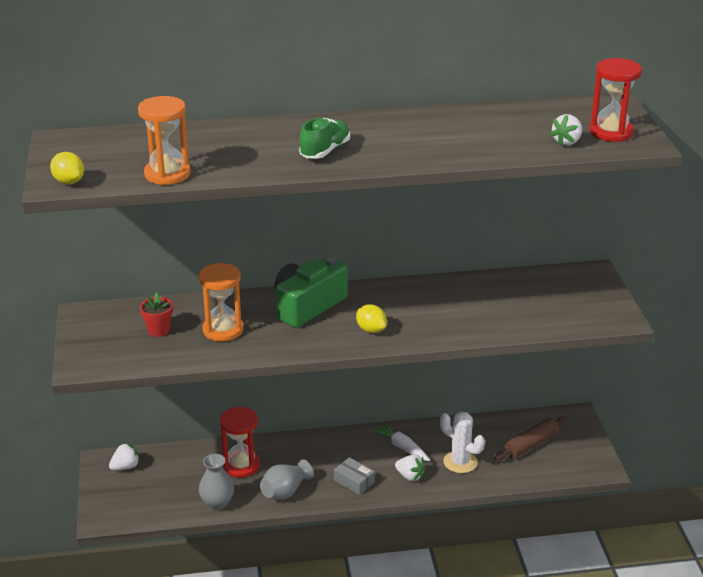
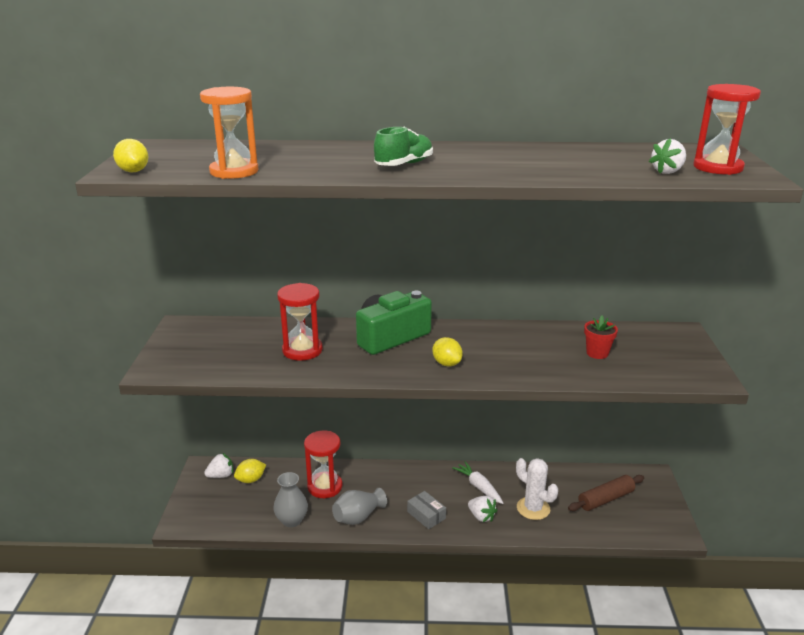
camera: 10 degrees right, 5 degrees down
red flower pot [140,293,173,337] -> red flower pot moved to [584,315,618,359]
orange hourglass [199,263,244,342] -> red hourglass [277,283,323,361]
none -> yellow lemon [234,459,266,483]

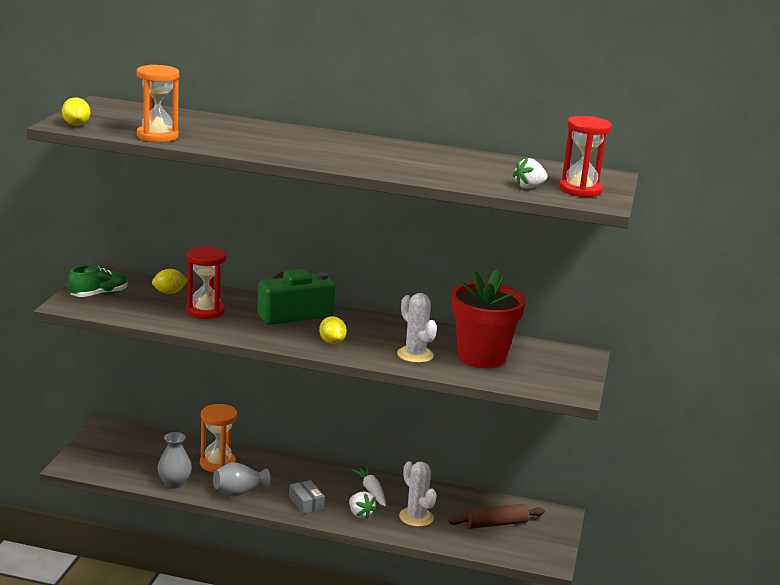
camera: 10 degrees right, 5 degrees down
white strawberry [204,453,233,478] -> none
yellow lemon [234,459,266,483] -> yellow lemon moved to [152,269,188,294]
red hourglass [304,431,342,498] -> orange hourglass [200,404,237,472]
green shoe [374,127,433,166] -> green shoe moved to [68,265,128,297]
red flower pot [584,315,618,359] -> red flower pot [452,270,526,369], size x2.29
none -> white cactus [397,293,437,363]

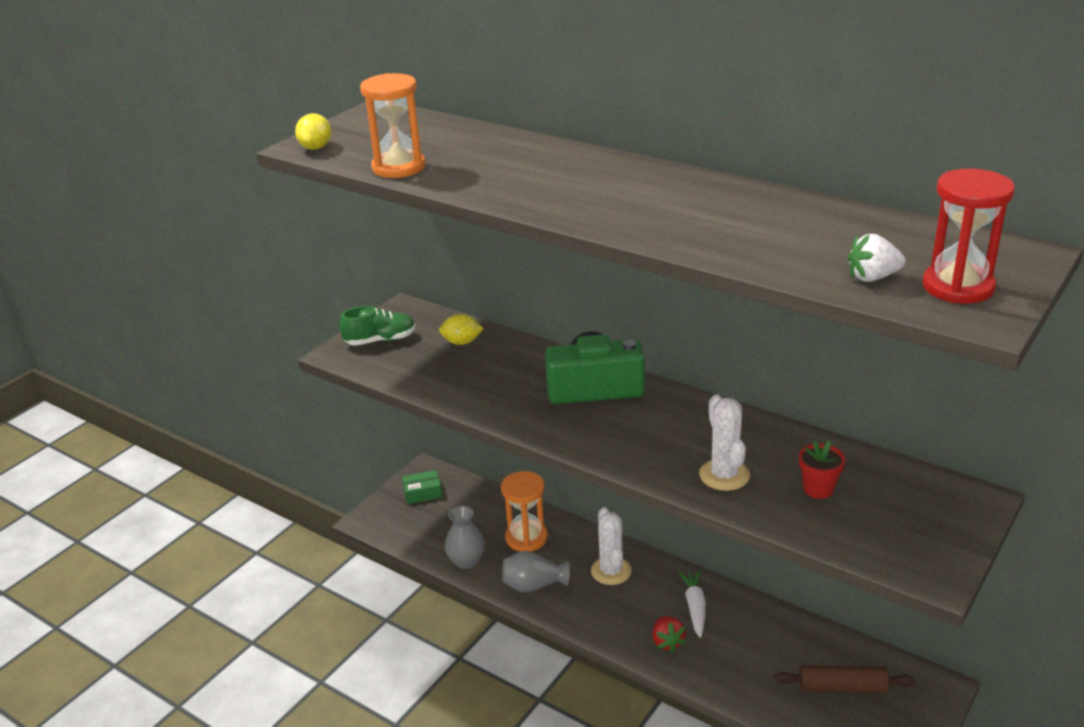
camera: 25 degrees right, 10 degrees up
red hourglass [186,247,227,319] -> none
grey box [289,480,325,514] -> none
yellow lemon [319,316,347,344] -> none
white strawberry [349,491,377,519] -> red strawberry [653,616,686,653]
white cactus [399,461,437,527] -> white cactus moved to [591,507,632,585]
red flower pot [452,270,526,369] -> red flower pot [799,440,845,499], size x0.44
none -> green box [402,470,442,504]

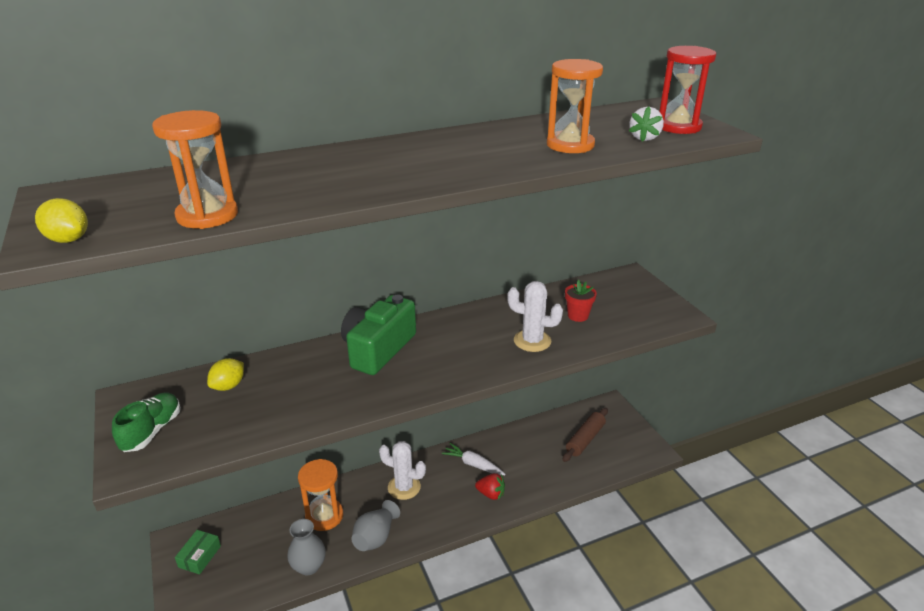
camera: 60 degrees left, 0 degrees up
none -> orange hourglass [547,59,603,153]

